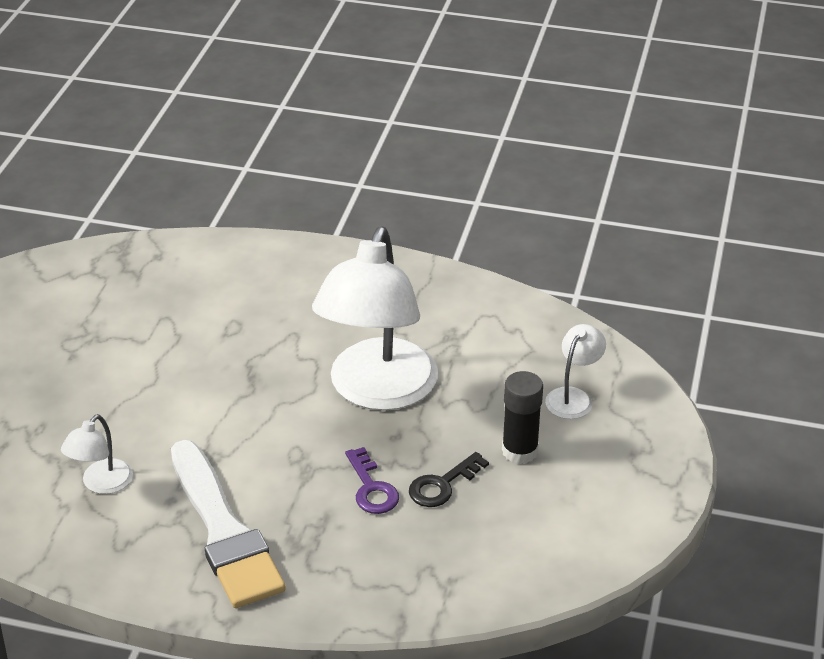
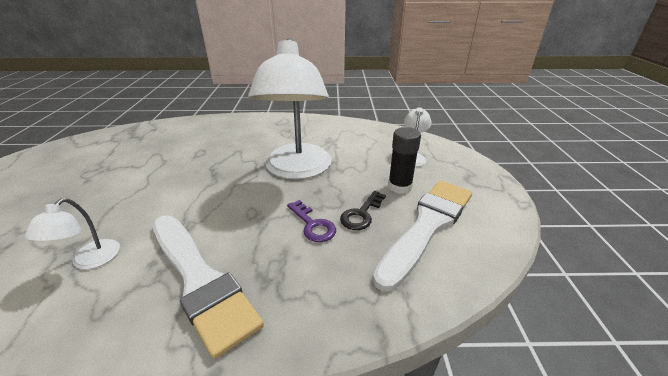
camera: 15 degrees left, 5 degrees down
none -> white brush [373,181,472,292]

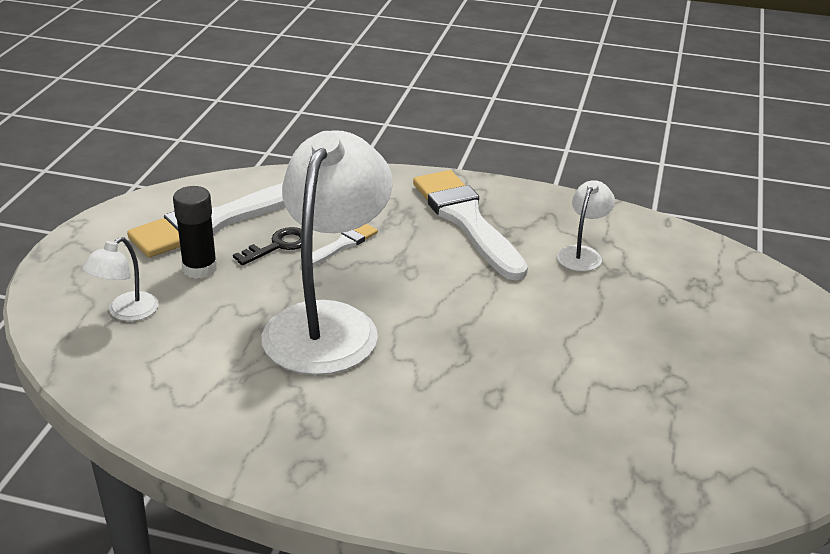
camera: 165 degrees left, 0 degrees up
purple key [287,200,336,242] -> white brush [301,224,378,266]

